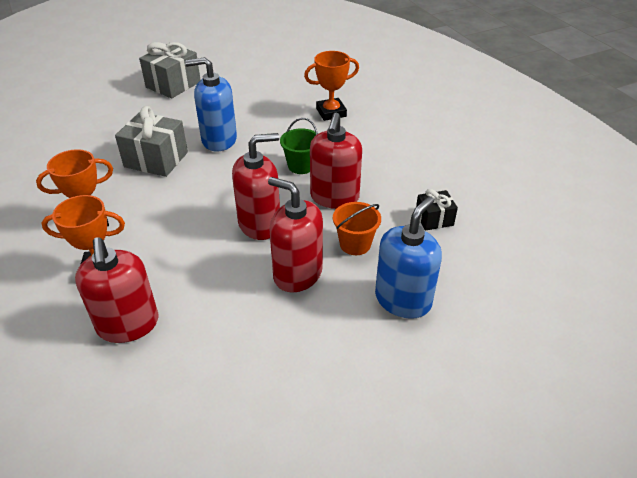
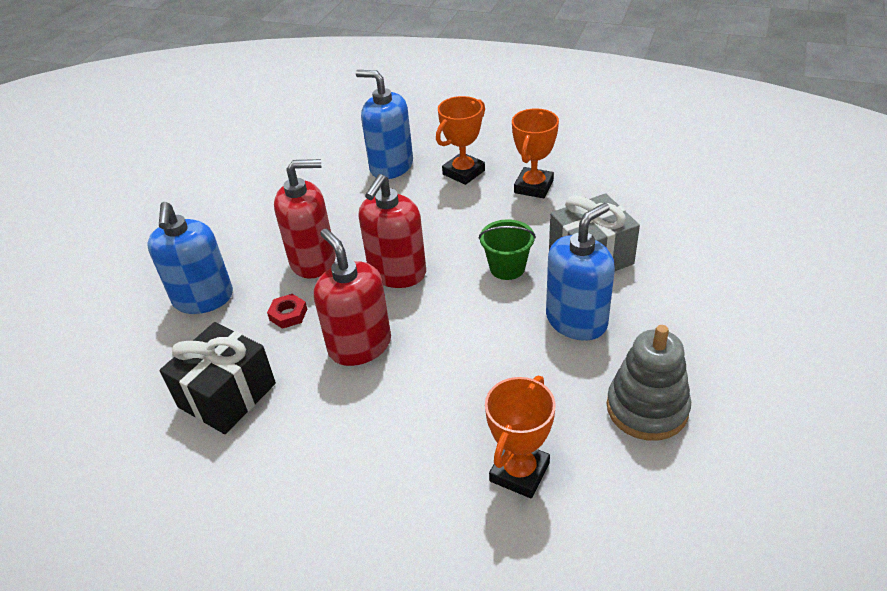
camera: 140 degrees right, 0 degrees up
red soap dispenser [75,237,158,343] -> blue soap dispenser [355,70,413,179]
grey gift [139,42,201,98] -> none
green bucket [280,118,318,174] -> green bucket moved to [479,219,536,280]
orange bucket [333,202,381,255] -> red nut [267,294,307,329]
black gift [416,189,458,231] -> black gift [160,322,276,434], size x1.77
none -> grey stacking toy [607,325,691,441]

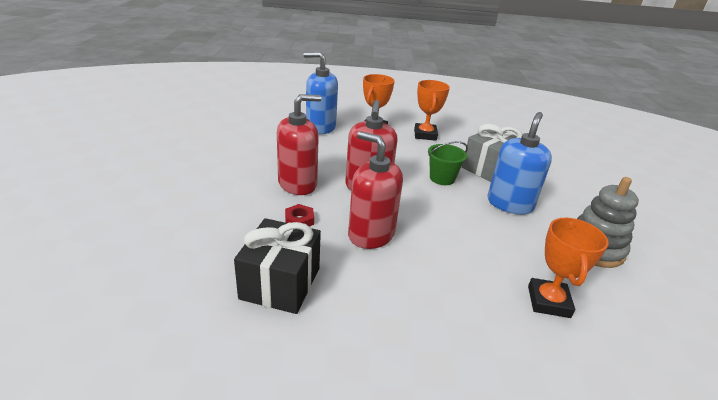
camera: 25 degrees left, 10 degrees down
blue soap dispenser [148,202,233,314] -> none

